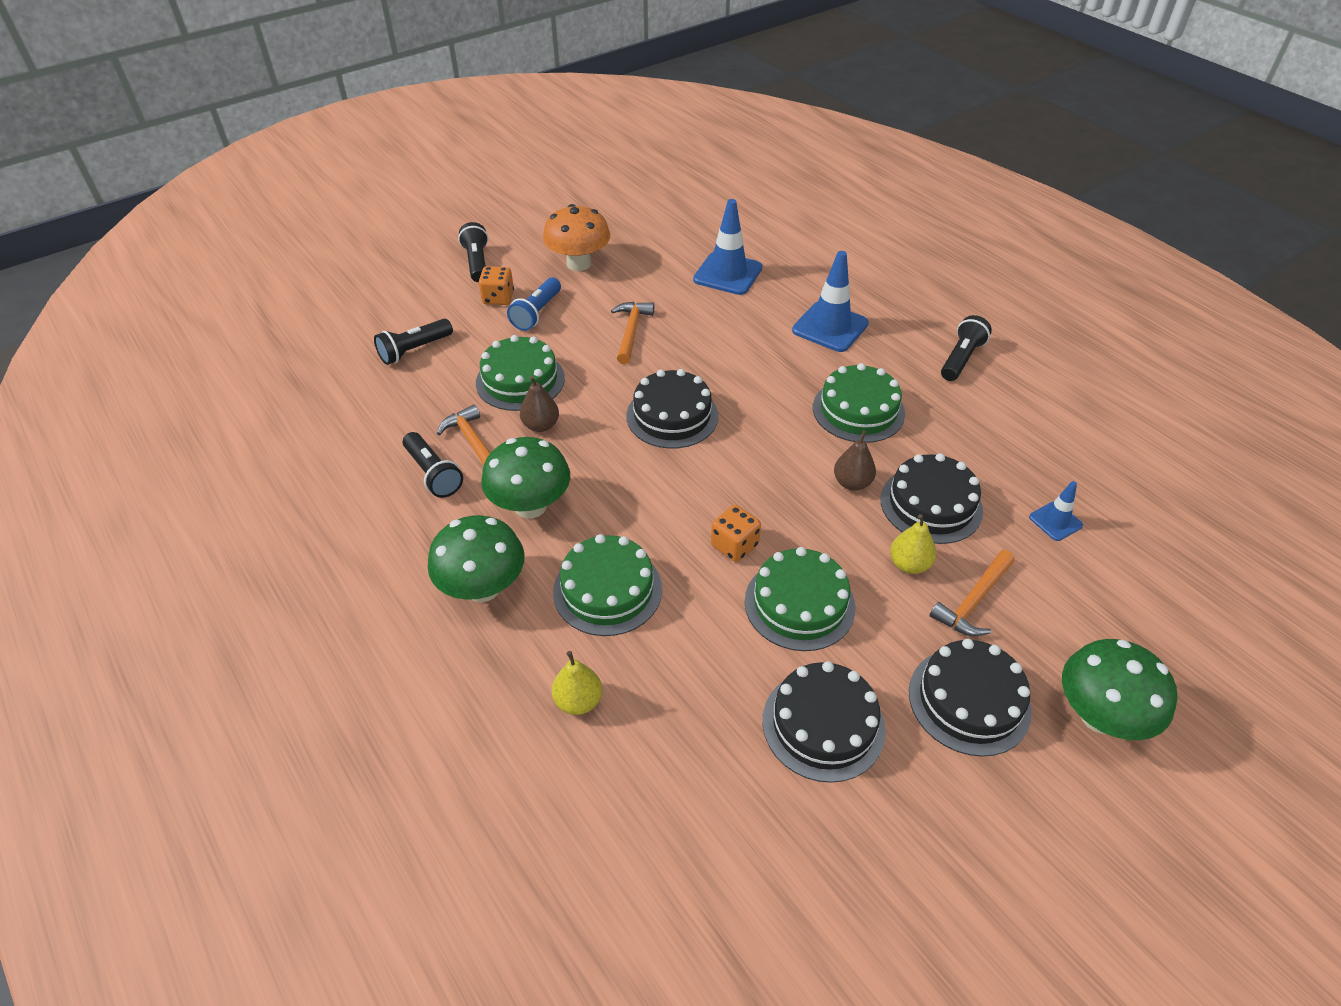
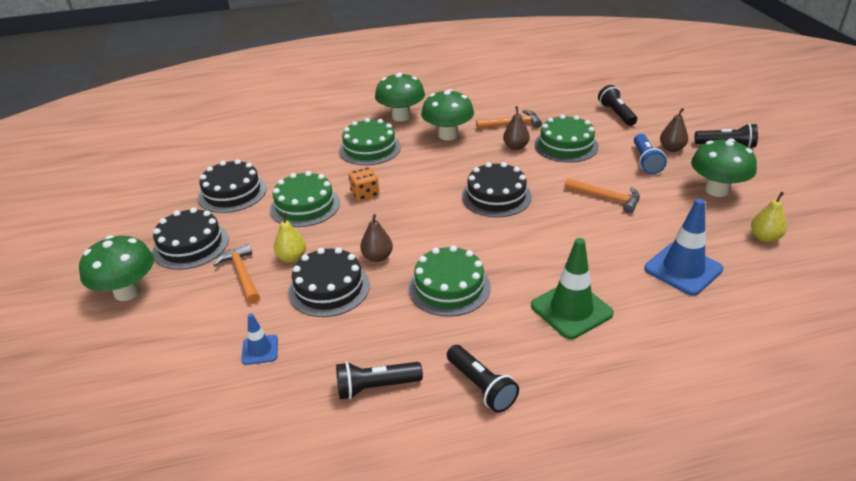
camera: 115 degrees right, 10 degrees down
black flashlight [403,432,463,498] -> black flashlight moved to [336,362,423,400]
orange dice [479,266,514,305] -> brown pear [660,108,688,152]
blue flashlight [507,278,561,331] -> blue flashlight turned 135 degrees counterclockwise [634,134,667,174]
orange mushroom [543,204,610,271] -> green mushroom [691,138,757,197]
yellow pear [552,651,602,715] -> yellow pear moved to [751,192,787,242]
blue traffic cone [792,251,869,352] -> green traffic cone [531,238,614,339]

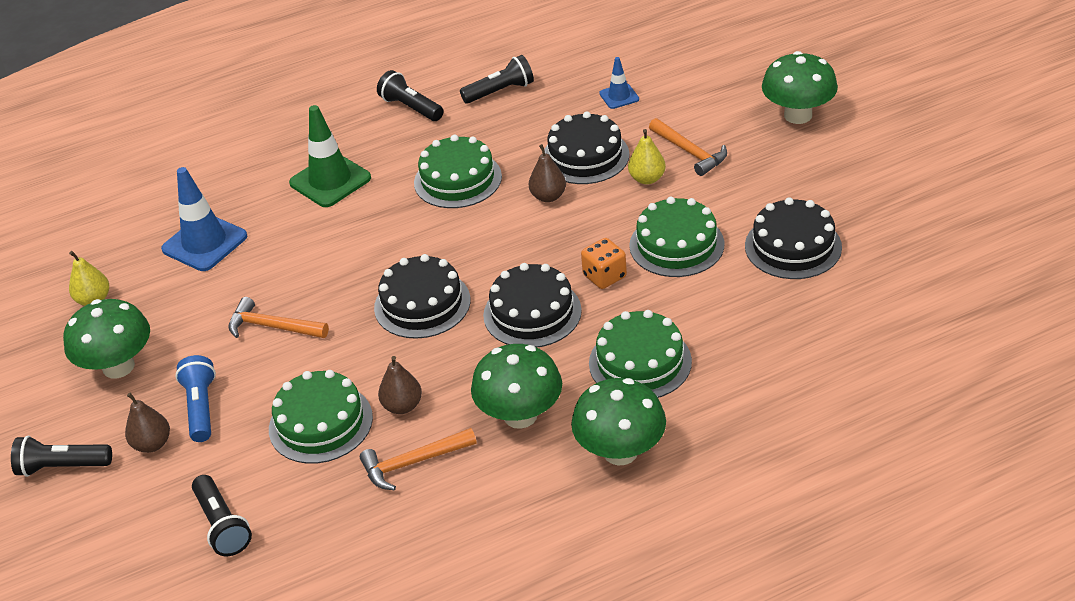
camera: 170 degrees right, 5 degrees up
black cake [152,208,229,270] -> black cake moved to [483,263,582,348]

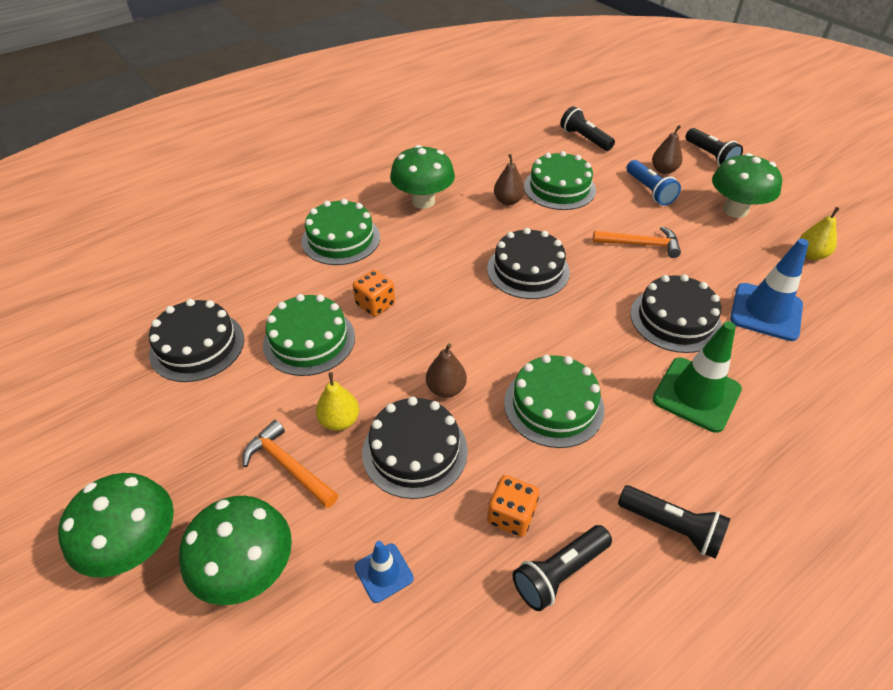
camera: 165 degrees right, 5 degrees up
black flashlight [11,436,112,477] -> black flashlight turned 75 degrees clockwise [685,128,743,166]
orange hammer [360,428,477,490] -> none
black cake [483,263,582,348] -> black cake moved to [630,274,722,353]
green mushroom [571,378,666,465] -> green mushroom moved to [179,496,292,605]
none -> orange dice [487,475,539,537]

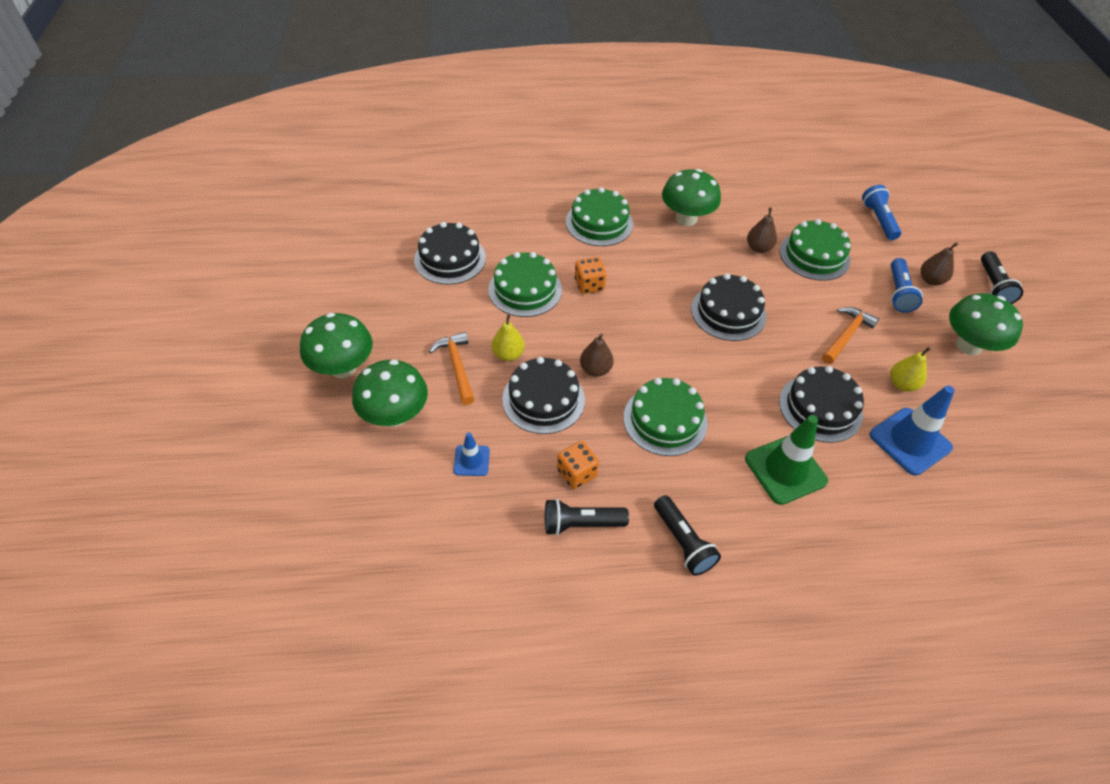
camera: 30 degrees right, 5 degrees up
black flashlight [560,106,615,151] -> blue flashlight [862,185,901,240]
orange hammer [593,227,681,258] -> orange hammer turned 90 degrees counterclockwise [822,307,879,364]
yellow pear [799,207,840,260] -> yellow pear moved to [890,347,931,392]

